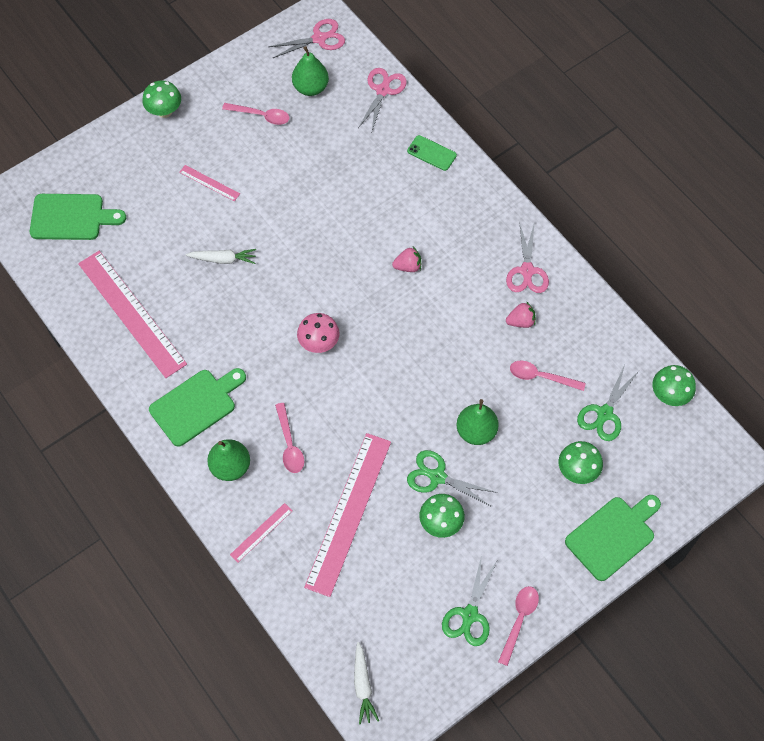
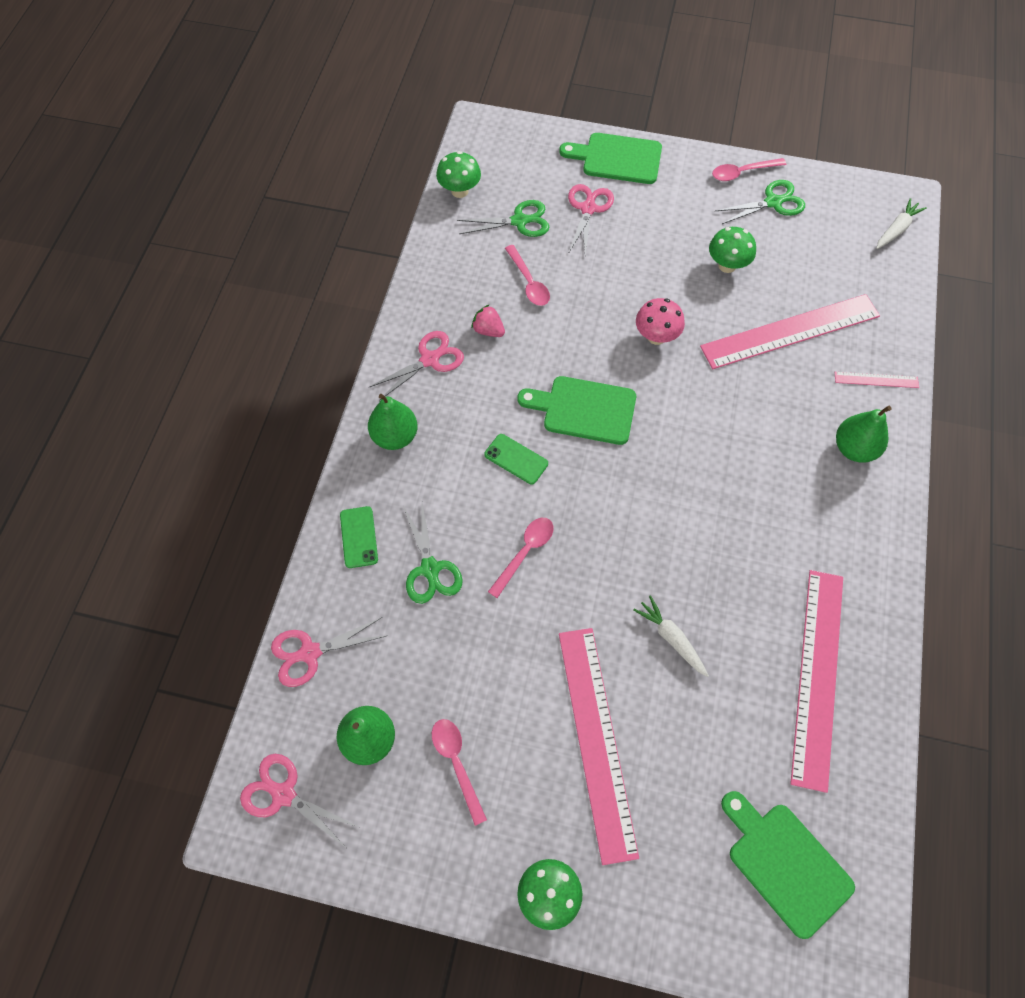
camera: 130 degrees left, 0 degrees up
green cutting board [149,368,246,446] -> green cutting board moved to [518,376,636,445]
pink ruler [179,165,240,201] -> pink ruler [559,628,639,865], size x2.31
pink spoon [275,403,304,473] -> pink spoon moved to [488,518,553,598]
pink mushroom [297,313,339,353] -> pink mushroom moved to [636,298,685,345]
pink strawberry [392,247,421,272] -> green phone [484,434,548,484]
green scissors [407,450,498,507] -> green scissors moved to [403,504,463,604]
green pear [457,399,499,445] -> green pear moved to [368,394,418,450]
green mushroom [559,441,603,484] -> pink scissors [568,184,614,255]

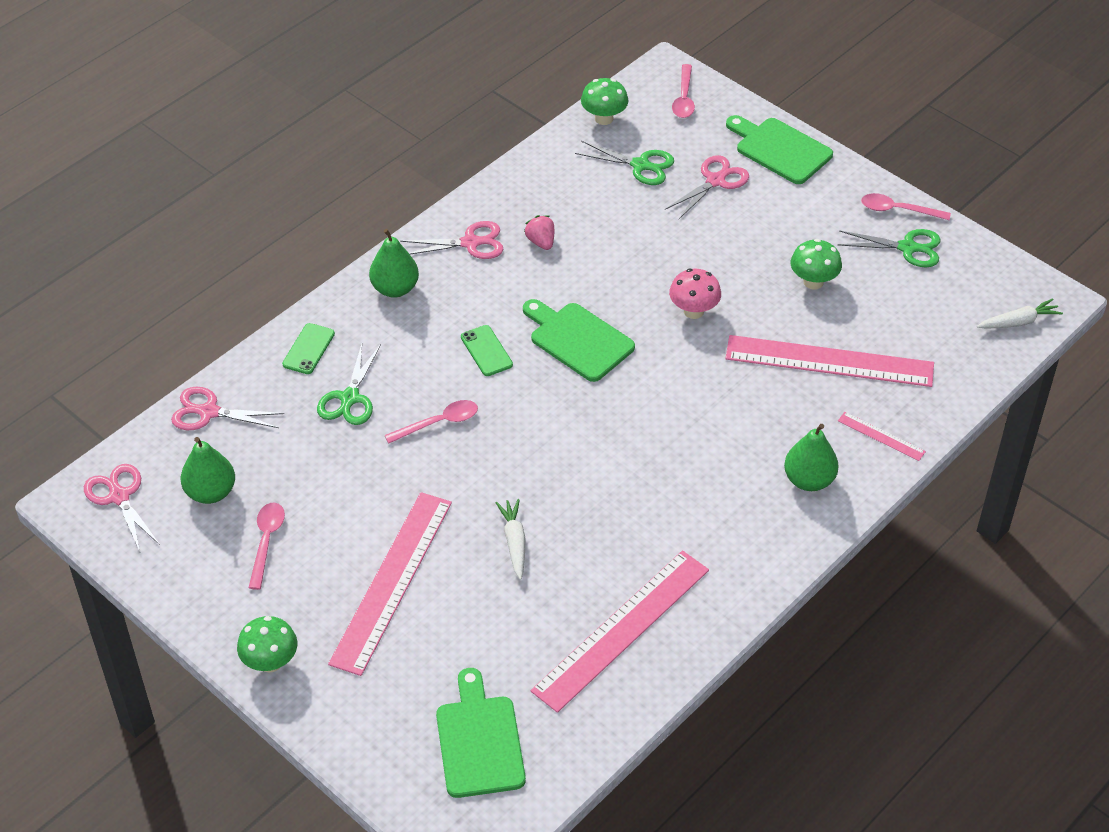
camera: 30 degrees right, 15 degrees down
pink spoon [505,245,550,306] -> pink spoon moved to [672,64,695,118]

